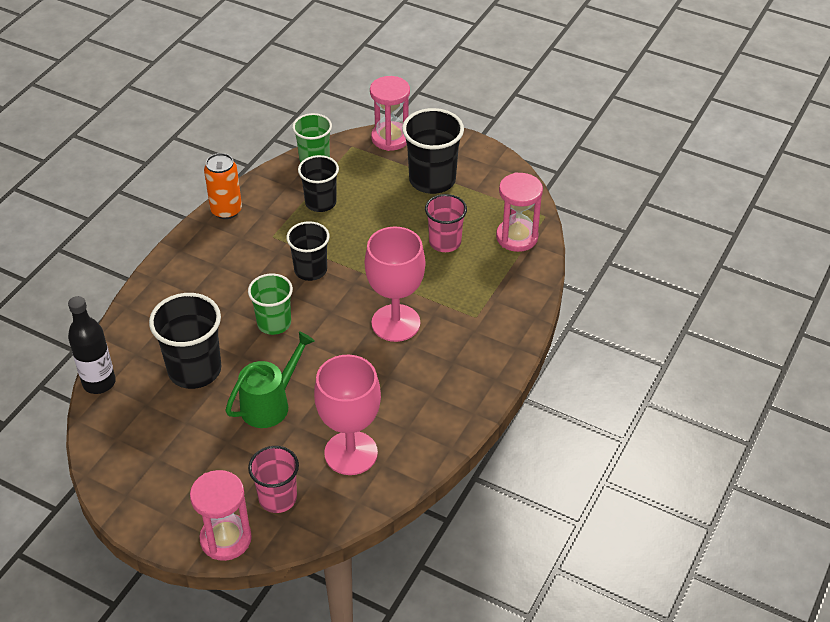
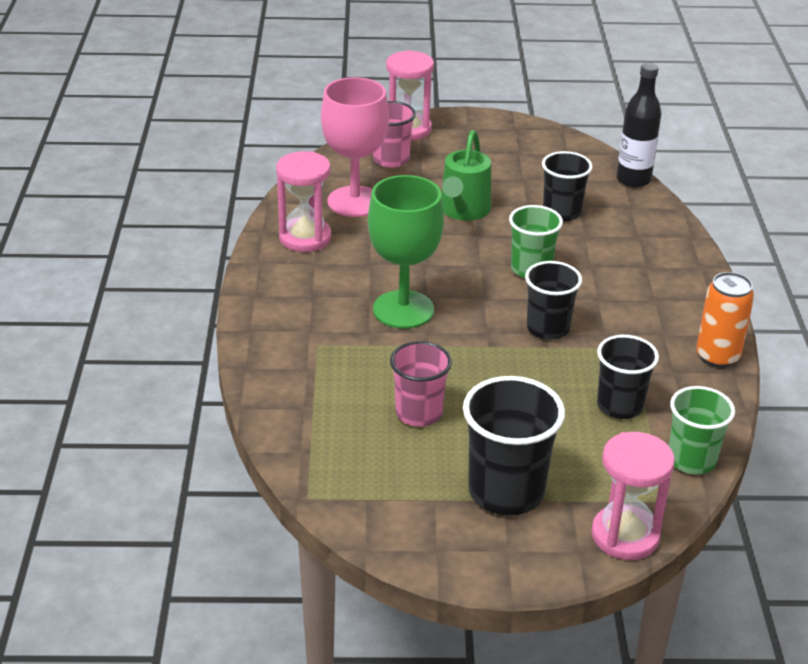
camera: 150 degrees right, 10 degrees down
black cup [149,293,221,389] -> black cup [542,151,593,221], size x0.66
pink goblet [365,226,425,342] -> green goblet [368,175,444,329]
pink hourglass [496,172,543,252] -> pink hourglass moved to [276,151,331,252]

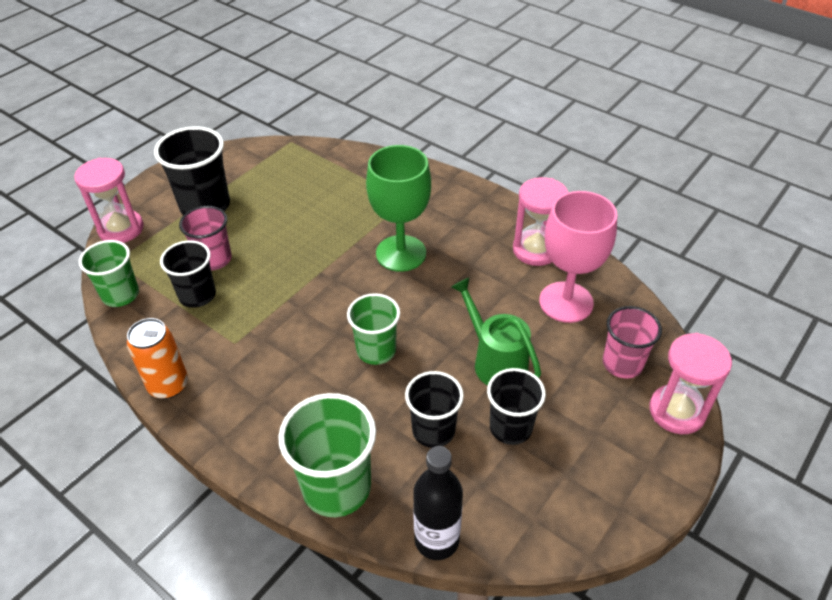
camera: 130 degrees right, 10 degrees up
pink cup [390,341,452,427] -> pink cup moved to [179,206,232,270]
black cup [525,261,582,340] -> black cup moved to [487,368,546,445]
none -> green cup [278,393,376,517]

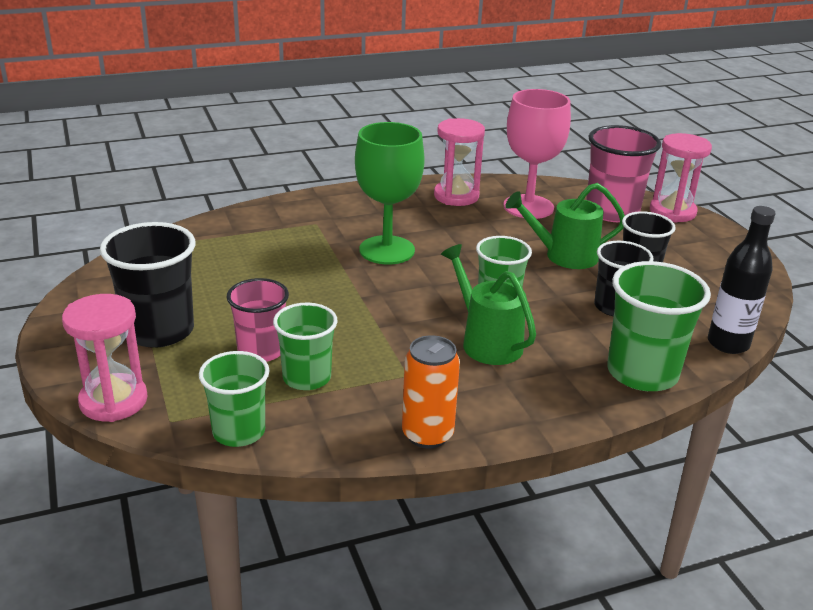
camera: 60 degrees left, 15 degrees down
black cup [160,240,216,308] -> green cup [273,303,338,390]
pink cup [603,306,662,379] -> pink cup [586,125,661,222], size x1.52
none -> green watering can [441,244,536,365]

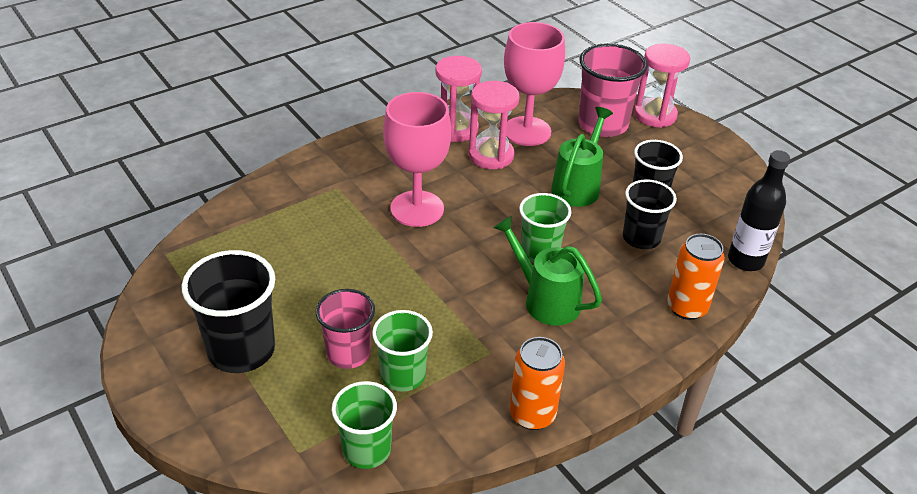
camera: 15 degrees left, 10 degrees up
pink hourglass [62,294,148,422] -> pink hourglass moved to [469,81,520,169]
green goblet [355,122,425,265] -> pink goblet [383,92,451,227]
green watering can [505,183,625,269] -> green watering can turned 135 degrees clockwise [551,107,613,207]
green cup [607,261,711,391] -> orange can [667,234,725,320]

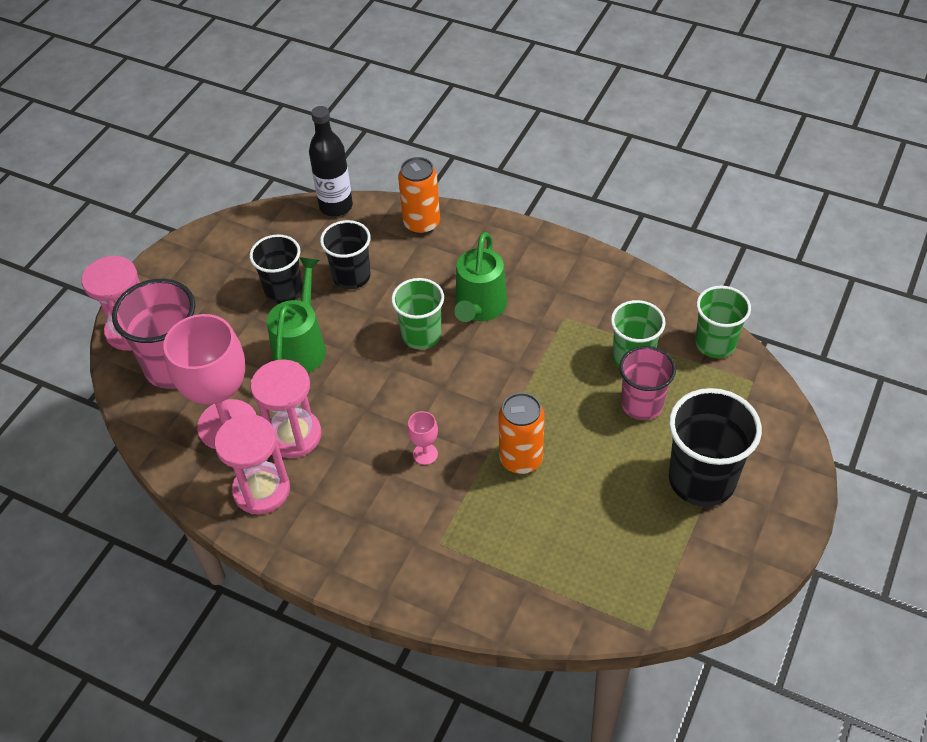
camera: 115 degrees left, 10 degrees up
pink goblet [383,92,451,227] -> pink goblet [407,411,438,465], size x0.41
orange can [510,337,565,430] -> orange can moved to [499,393,545,474]
green watering can [551,107,613,207] -> green watering can turned 105 degrees clockwise [267,257,326,373]

